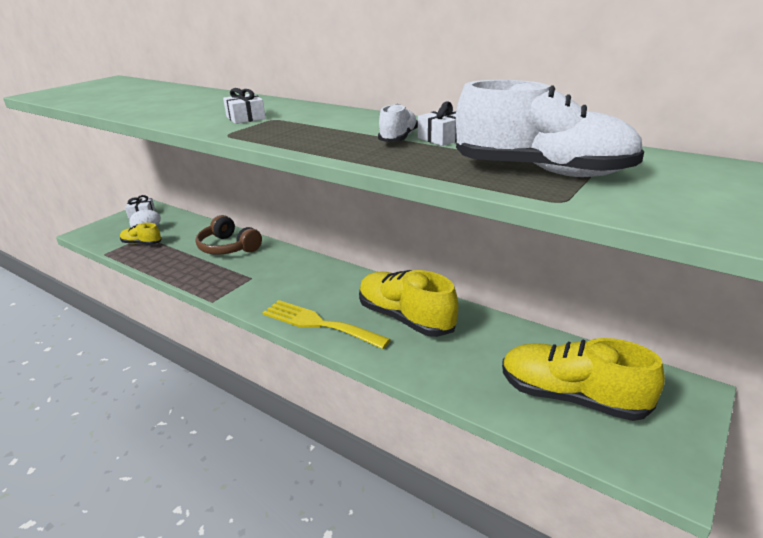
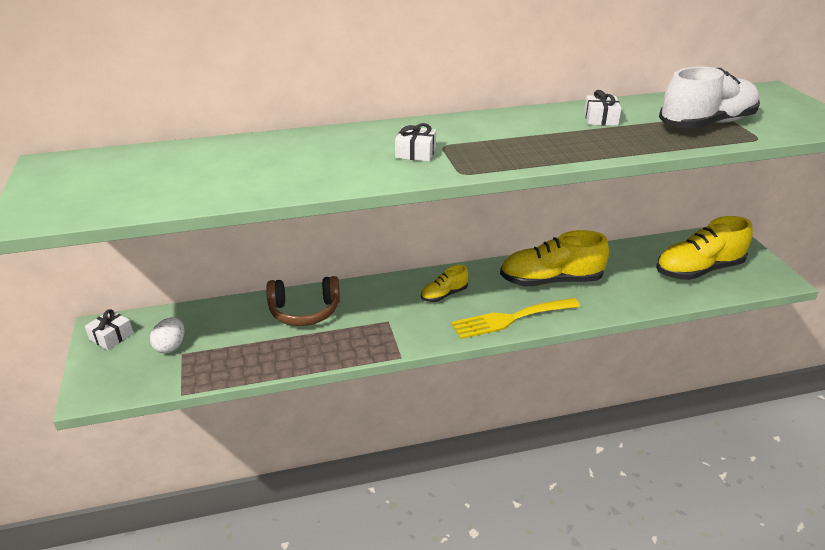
camera: 50 degrees left, 5 degrees up
yellow shoe [120,223,162,245] -> yellow shoe moved to [421,265,468,302]
white shoe [378,104,418,142] -> none

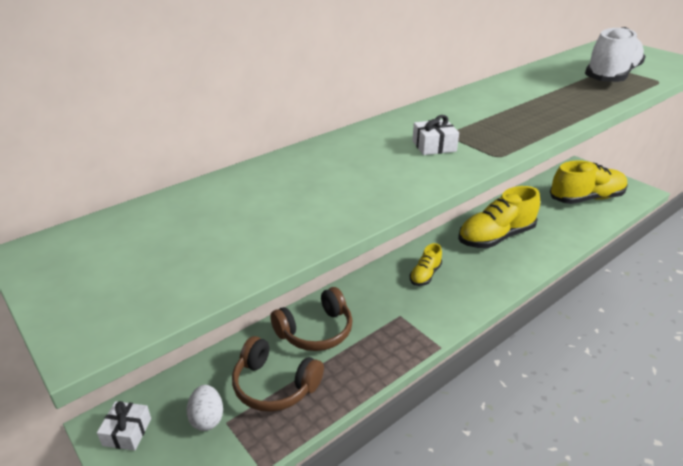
camera: 25 degrees left, 0 degrees up
yellow fork [451,298,580,339] -> none
white gift [584,90,622,126] -> none
yellow shoe [656,216,753,280] -> yellow shoe turned 150 degrees counterclockwise [550,161,628,204]
none -> brown headphones [232,336,324,412]

